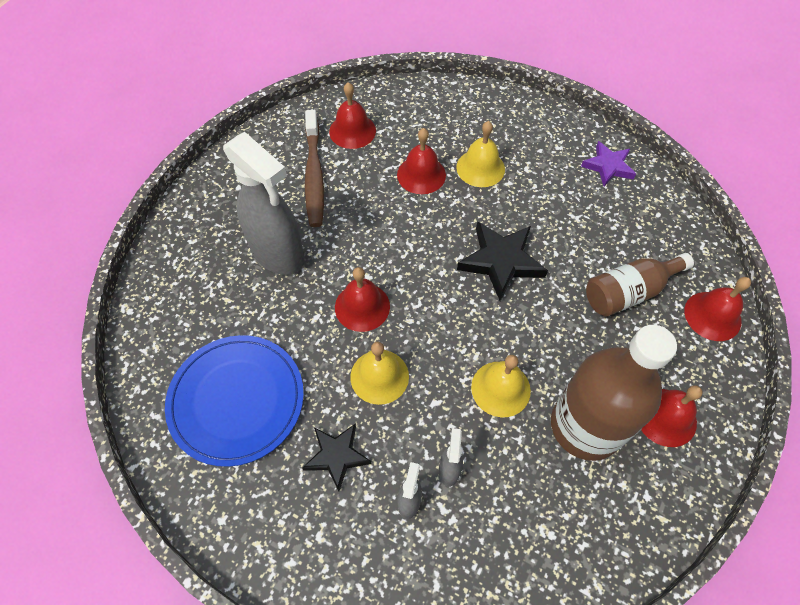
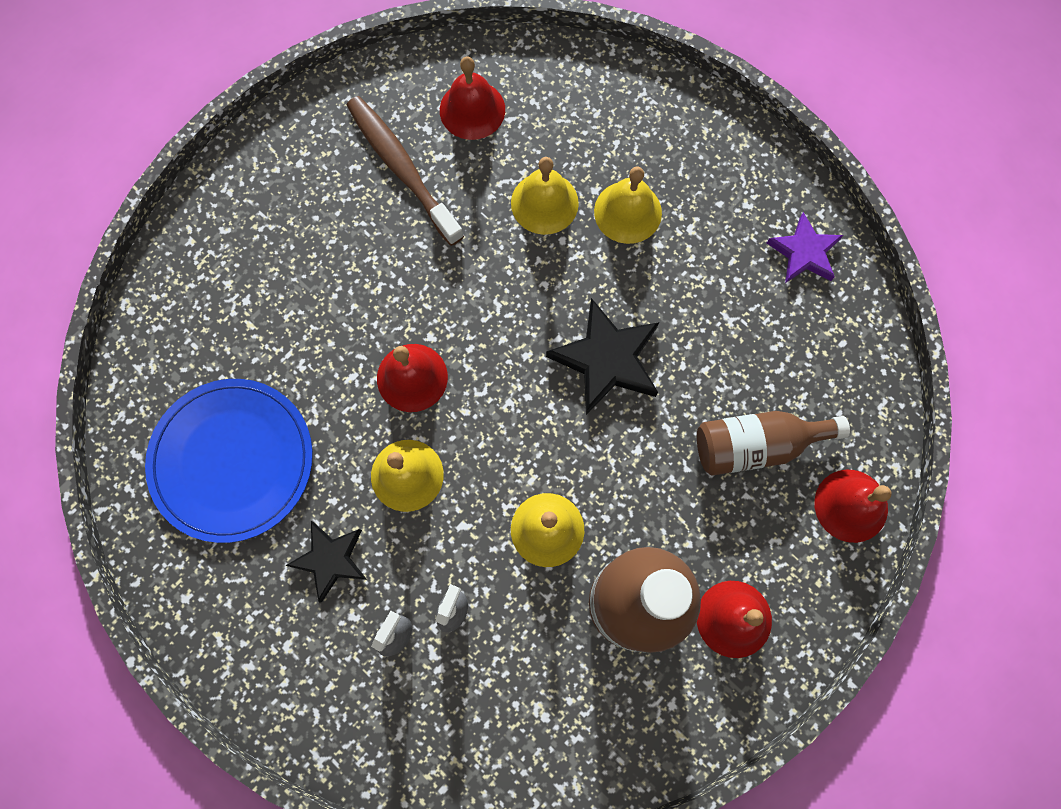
camera: 15 degrees right, 15 degrees up
grey spray bottle [223,132,304,275] -> none
brown toothbrush [305,110,324,227] -> brown toothbrush turned 135 degrees clockwise [347,96,464,246]
red bell [397,128,446,194] -> yellow bell [511,157,579,235]

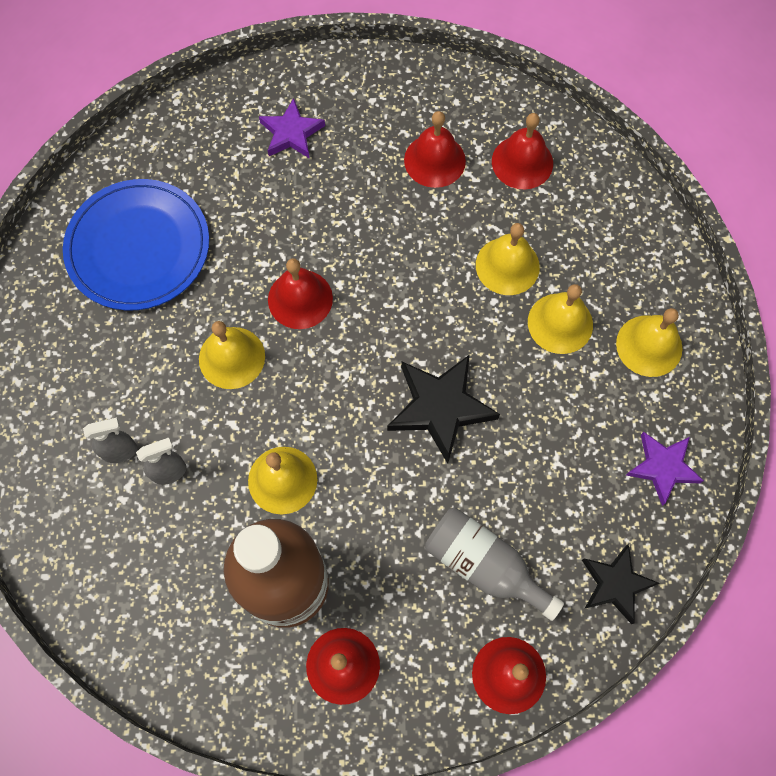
camera: 45 degrees right, 5 degrees down
black star [285,521,367,603] -> black star moved to [582,544,660,624]
brown toothbrush [347,96,464,246] -> red bell [404,111,466,188]
brown bottle [697,411,850,476] -> grey bottle [425,507,564,621]
none -> purple star [259,98,325,159]
none -> yellow bell [616,308,683,377]

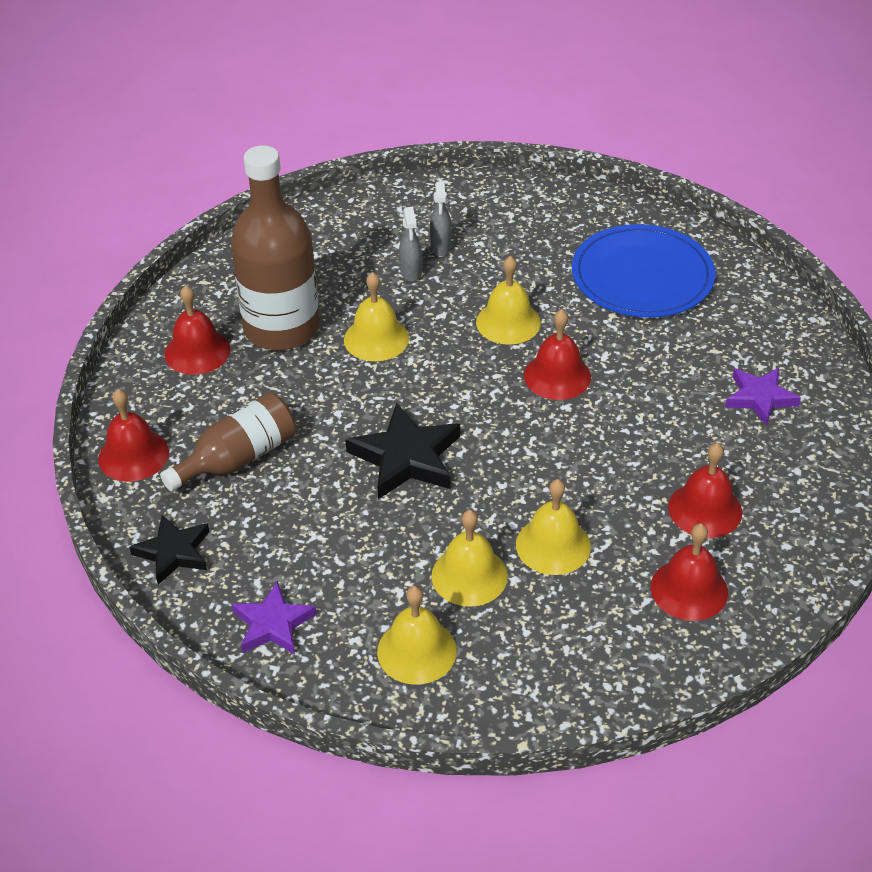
camera: 105 degrees right, 25 degrees down
grey bottle [425,507,564,621] -> brown bottle [160,393,296,491]

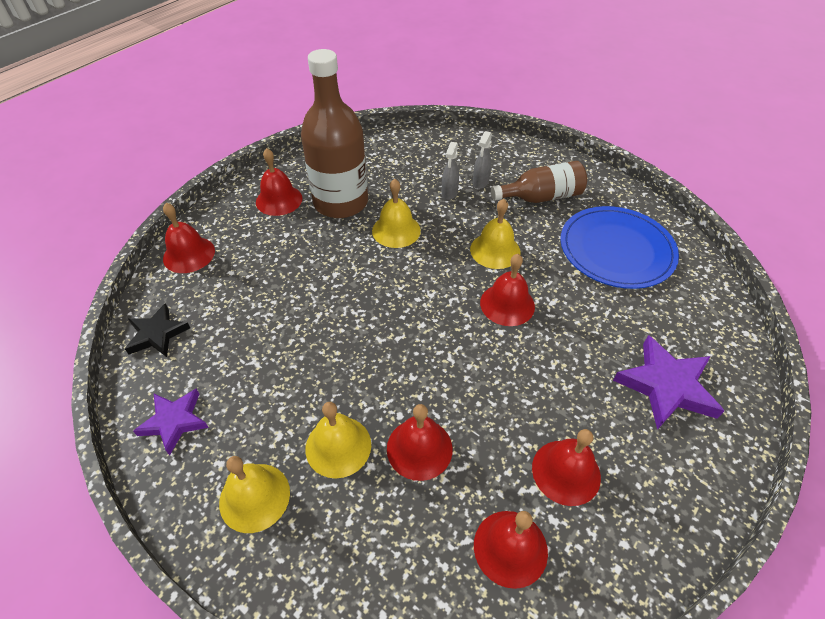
camera: 25 degrees right, 5 degrees up
brown bottle [160,393,296,491] -> brown bottle moved to [491,161,587,203]
black star [345,403,460,499] -> none
yellow bell [516,479,591,575] -> red bell [387,404,453,481]
purple star [725,368,801,426] -> purple star [613,335,724,430], size x1.52

